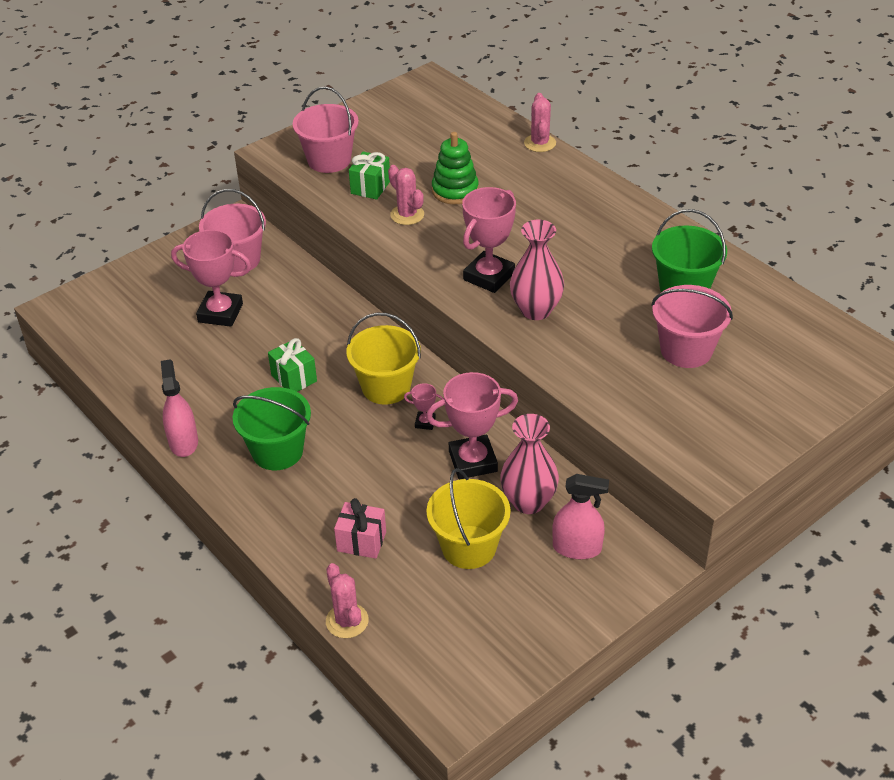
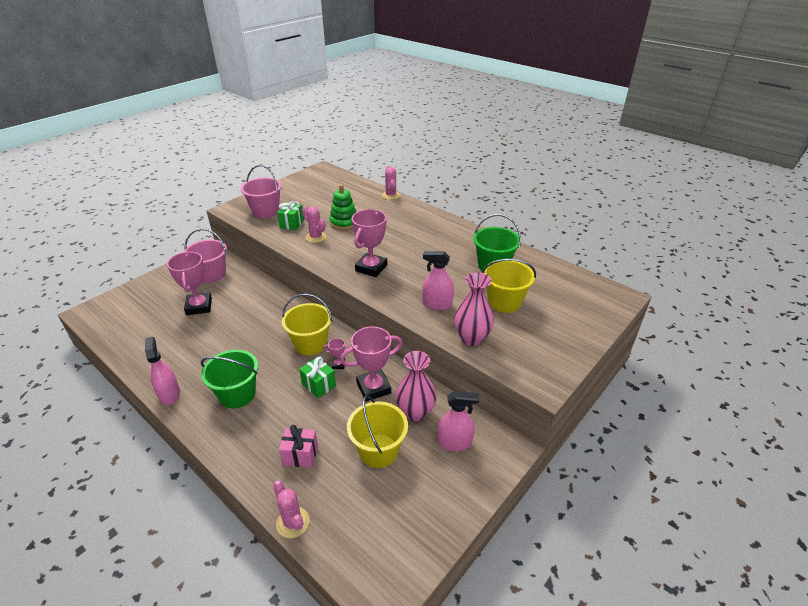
camera: 10 degrees left, 5 degrees down
pink trophy [171,230,251,327] -> pink trophy turned 75 degrees clockwise [167,252,212,315]
green gift [268,338,317,392] -> green gift moved to [299,357,336,398]
pink vase [510,220,564,320] -> pink vase moved to [454,272,494,346]
pink bucket [651,285,733,368] -> yellow bucket [482,259,536,313]
none -> pink spray bottle [422,251,454,311]

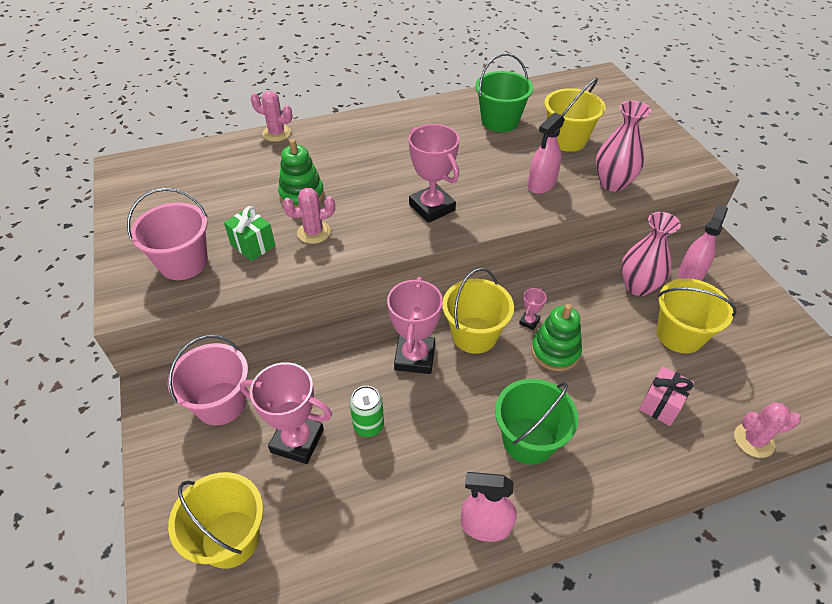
camera: 60 degrees left, 10 degrees up
green gift [299,357,336,398] -> green stacking toy [531,304,582,371]
pink trophy [340,327,403,401] -> pink trophy moved to [387,277,443,374]
none -> yellow bucket [168,472,263,569]
none -> green can [350,386,384,437]

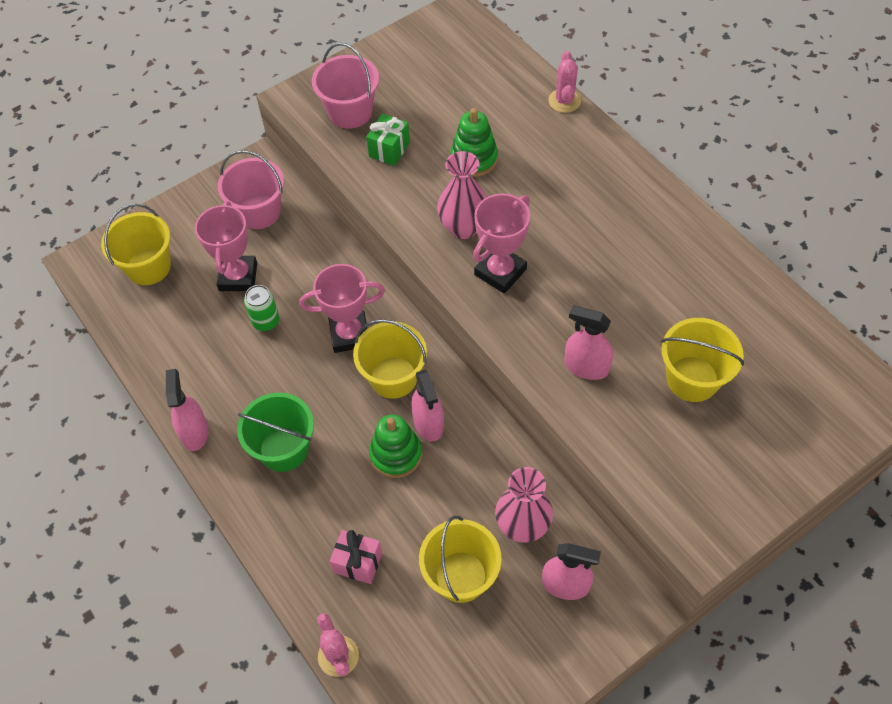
camera: 75 degrees right, 10 degrees up
pink cactus [283,188,335,244] -> none
green bucket [475,53,533,132] -> none
pink trophy [519,288,547,330] -> pink spray bottle [411,369,444,441]
pink vase [596,101,651,192] -> pink vase moved to [437,151,487,239]

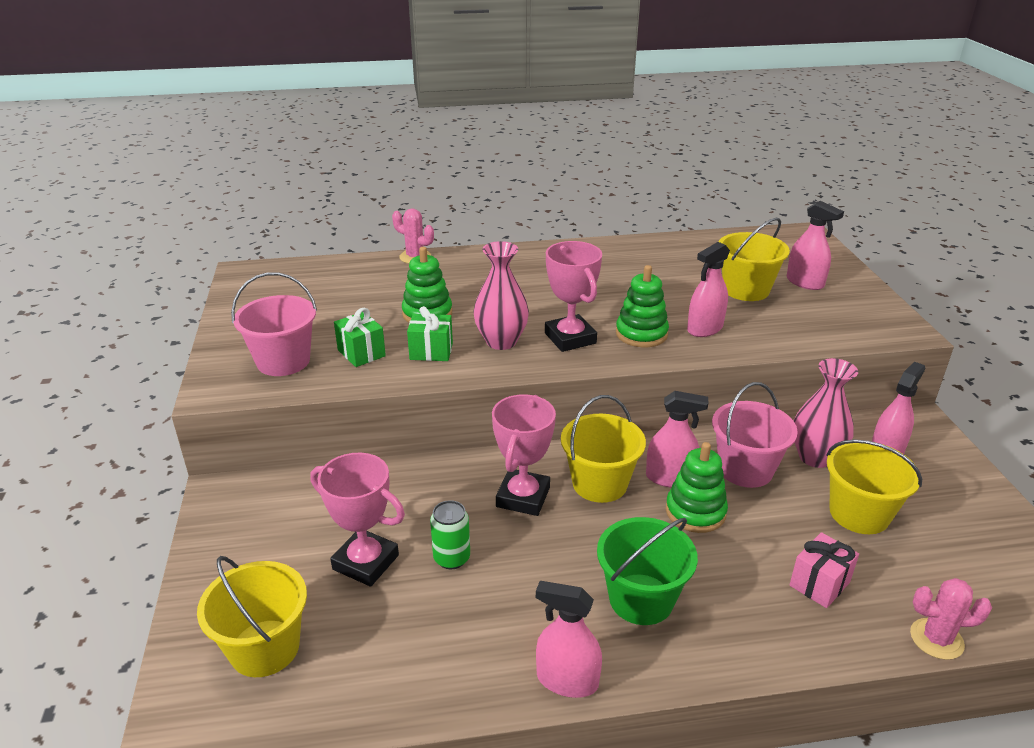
camera: 65 degrees left, 25 degrees down
pink bucket [218,150,284,229] -> pink bucket moved to [712,382,798,488]
none -> green gift [407,306,453,361]
none -> green stacking toy [616,265,669,347]
none -> pink spray bottle [787,201,844,290]

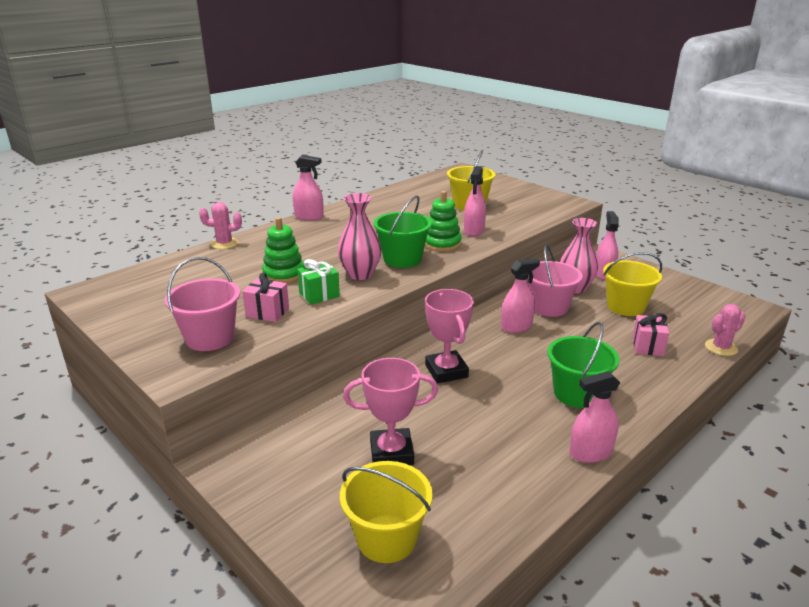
camera: 35 degrees left, 5 degrees down
green gift [334,308,386,367] -> pink gift [242,273,289,322]
green can [430,500,470,569] -> none
pink trophy [545,241,602,352] -> green bucket [374,195,432,268]
yellow bucket [561,395,646,503] -> none
green stacking toy [666,442,728,533] -> none
pink spray bottle [787,201,844,290] -> pink spray bottle moved to [293,155,324,221]

